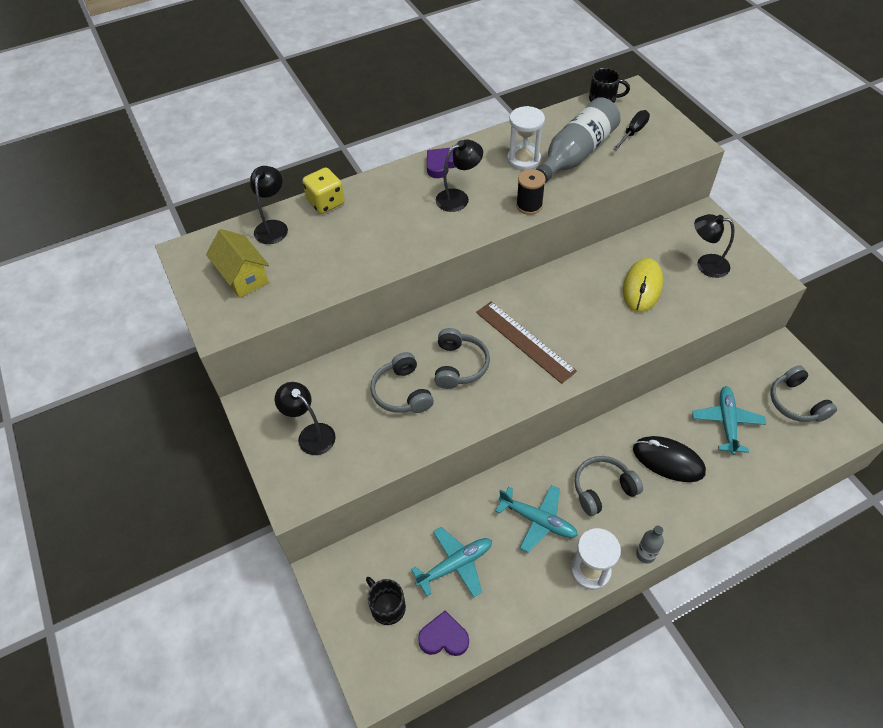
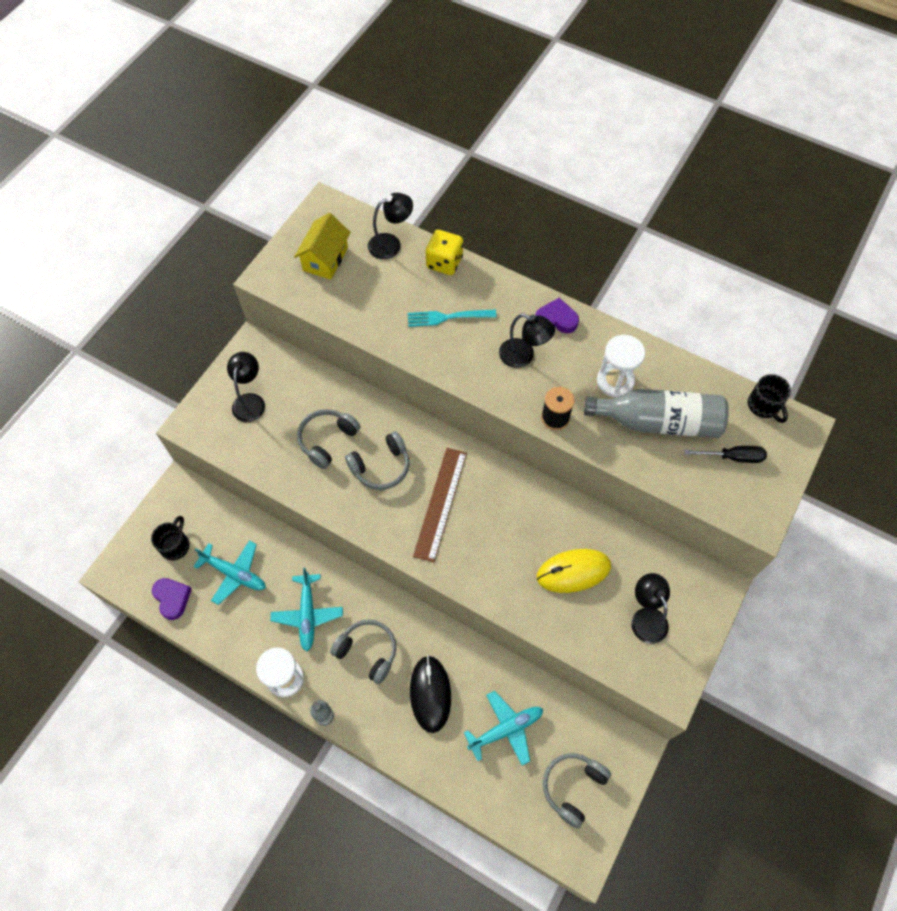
camera: 55 degrees right, 10 degrees up
none -> turquoise fork [408,309,497,327]

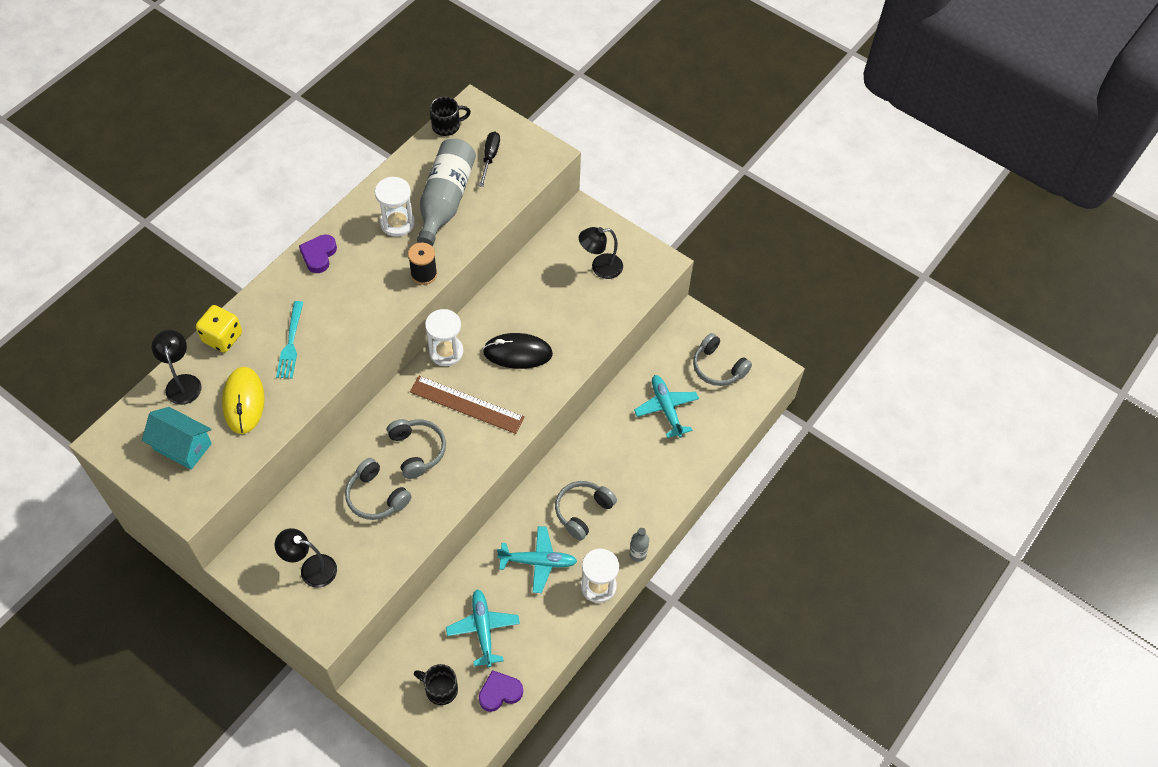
camera: 85 degrees left, 5 degrees down
turquoise plane [193,541,266,605] -> turquoise plane turned 45 degrees counterclockwise [446,589,520,667]
yellow house [294,213,351,280] -> turquoise house [142,407,212,470]
black mouse [410,655,451,733] -> black mouse moved to [483,333,553,369]
black lamp [499,314,555,368] -> none
yellow mouse [537,549,611,593] -> yellow mouse moved to [222,367,264,434]
none -> white hourglass [425,309,463,366]

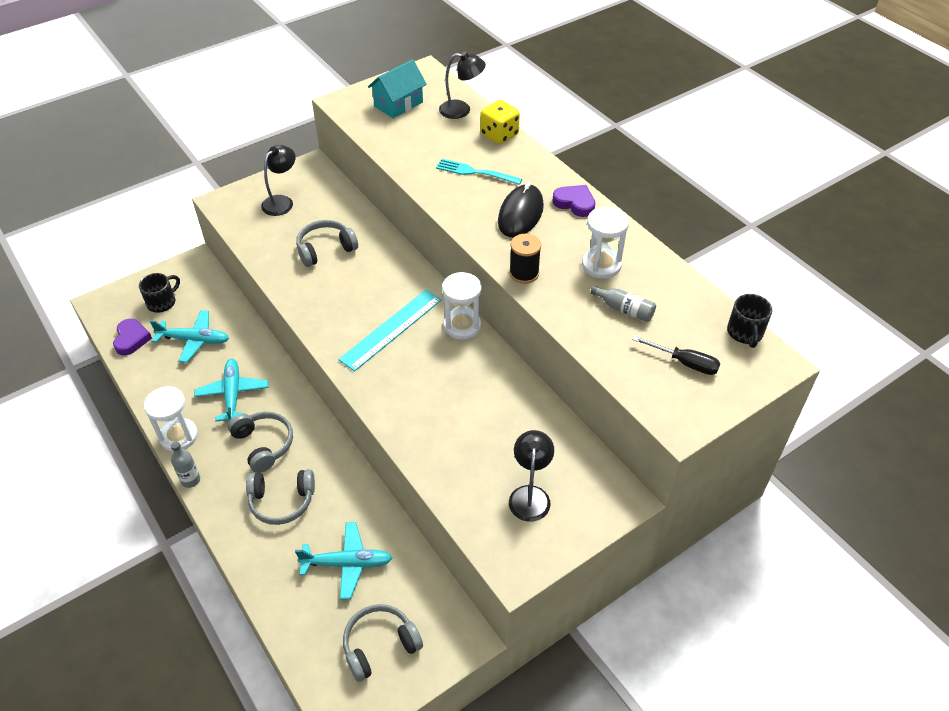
camera: 110 degrees right, 10 degrees down
yellow mouse [222,367,264,434] -> none
grey headphones [387,419,446,479] -> grey headphones moved to [246,469,315,525]
brown ruler [410,376,525,434] -> turquoise ruler [338,290,442,371]
grey bottle [417,139,476,246] -> grey bottle [590,286,656,322], size x0.45
black mouse [483,333,553,369] -> black mouse moved to [498,182,544,237]
turquoise plane [497,526,577,593] -> turquoise plane turned 150 degrees clockwise [194,359,268,422]

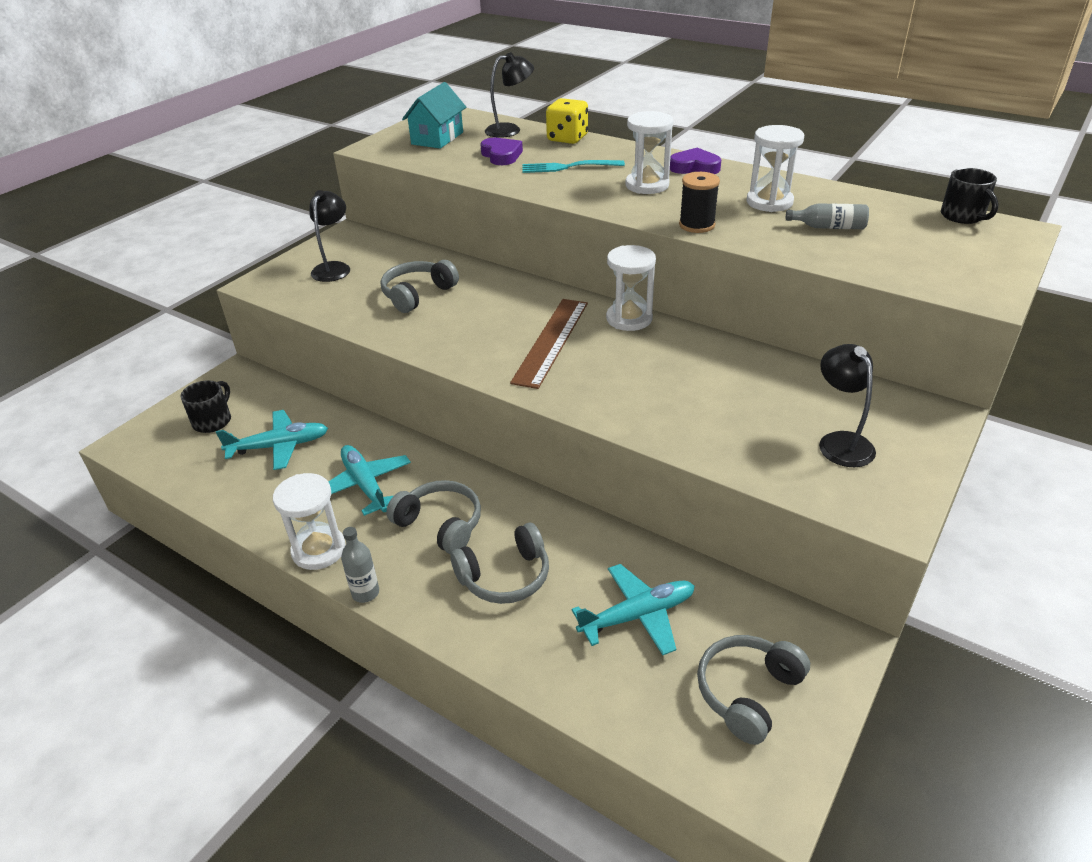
camera: 20 degrees left, 10 degrees down
purple heart [113,319,152,355] -> purple heart moved to [480,138,523,165]
turquoise ruler [338,290,442,371] -> brown ruler [510,299,588,389]
black mouse [498,182,544,237] -> white hourglass [625,111,673,194]
black screwdriver [632,336,721,375] -> none

